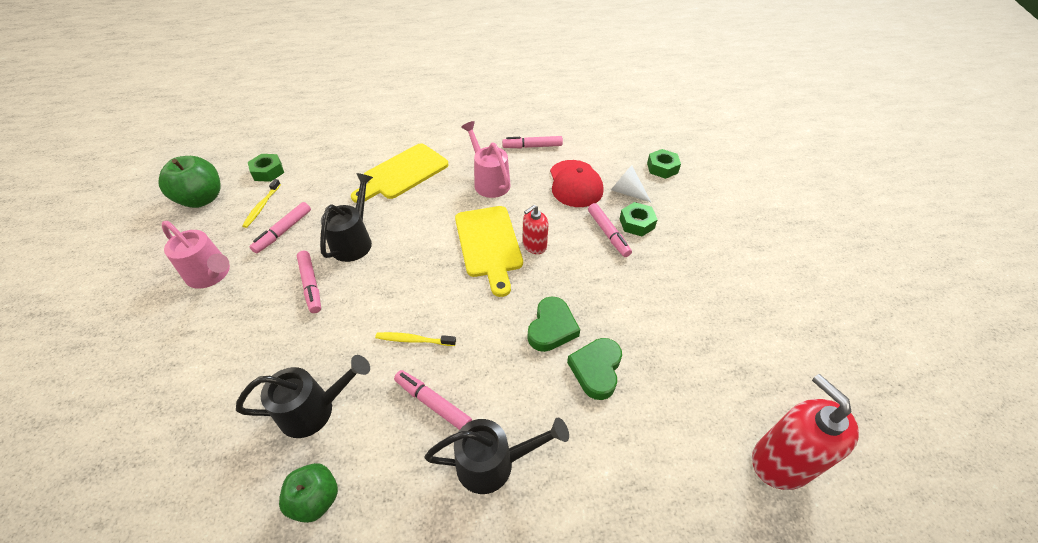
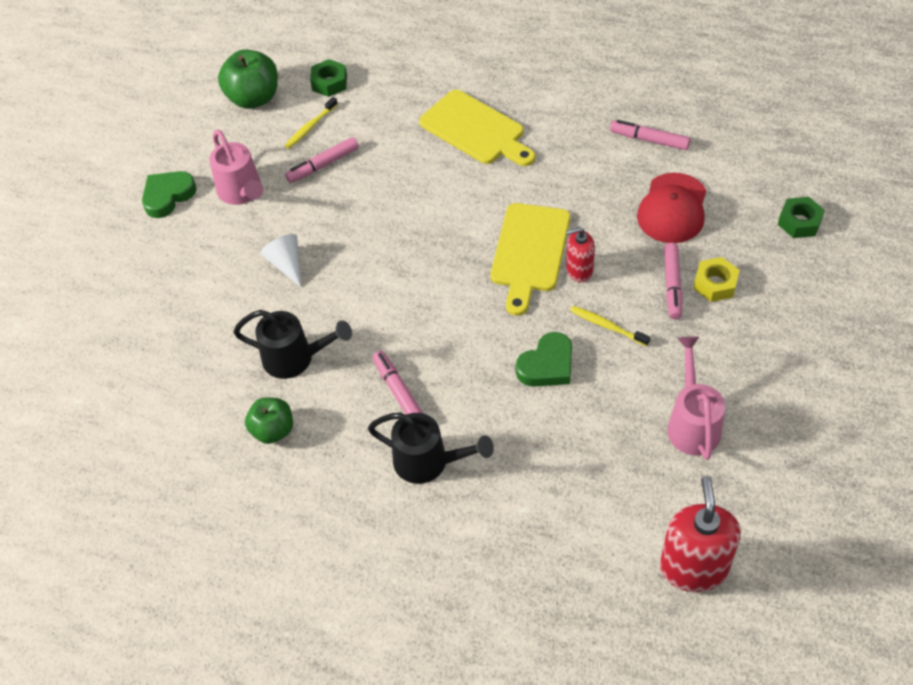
camera: 30 degrees right, 5 degrees up
pink marker [297,251,321,313] -> none
black watering can [320,173,373,262] -> none
yellow cutting board [351,143,449,203] -> yellow cutting board turned 120 degrees counterclockwise [419,90,535,166]
yellow toothbrush [375,332,456,346] -> yellow toothbrush moved to [570,306,650,346]
pink watering can [461,121,511,198] -> pink watering can moved to [667,336,725,460]
green heart [567,338,622,400] -> green heart moved to [142,171,197,218]
white cone [611,165,651,202] -> white cone moved to [260,234,302,288]
green nut [620,202,658,237] -> yellow nut [693,257,740,302]

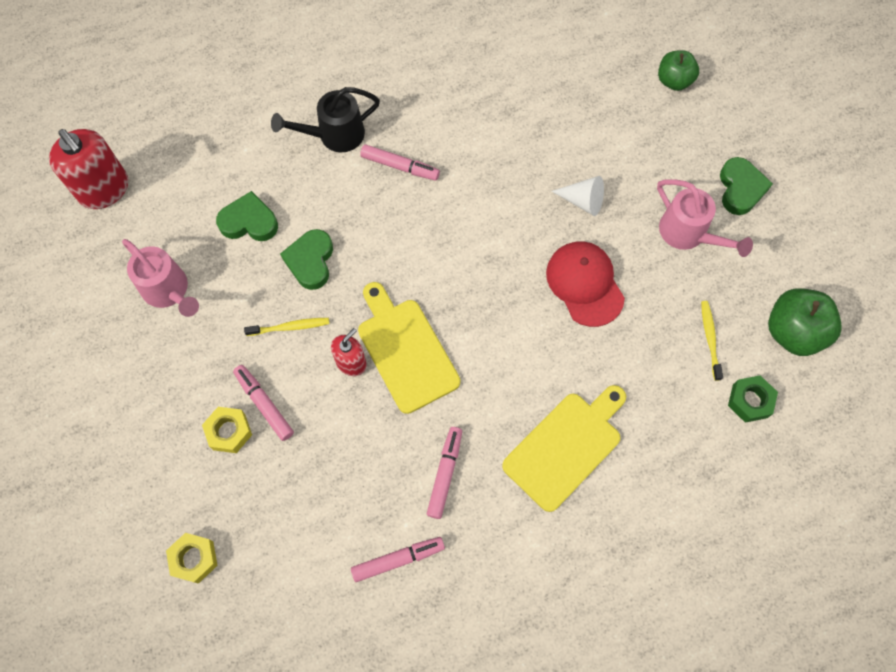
camera: 135 degrees right, 15 degrees up
pink watering can [209,129,263,205] -> pink watering can turned 150 degrees counterclockwise [657,179,753,257]
black watering can [233,310,352,379] -> none
green apple [245,397,293,444] -> green apple moved to [658,50,699,91]
pink marker [285,137,359,183] -> pink marker moved to [427,427,462,519]
yellow cutting board [419,90,535,166] -> yellow cutting board turned 135 degrees clockwise [502,385,626,512]
red cap [637,173,706,243] -> red cap moved to [546,241,625,327]
green nut [778,197,825,238] -> yellow nut [166,533,218,584]
none -> green heart [216,191,278,241]

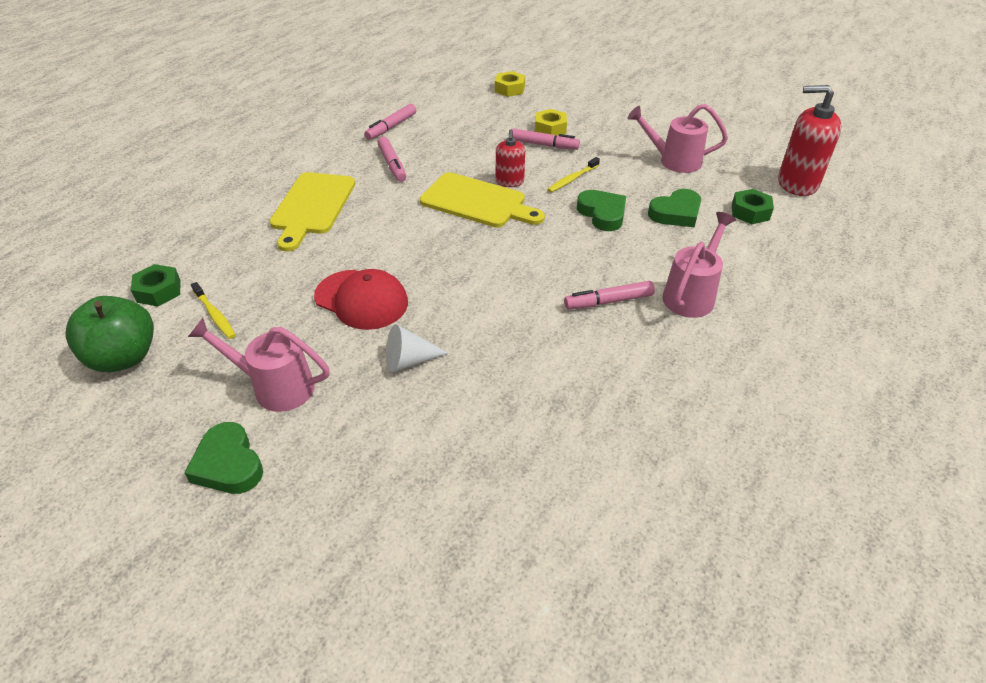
camera: 145 degrees right, 25 degrees down
black watering can [271,87,380,152] -> pink watering can [663,212,736,318]
green apple [658,50,699,91] -> none
none -> green nut [732,189,774,224]

